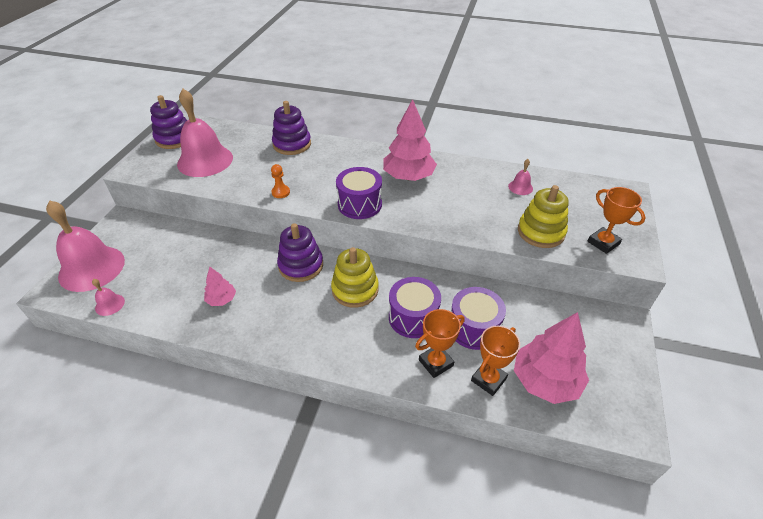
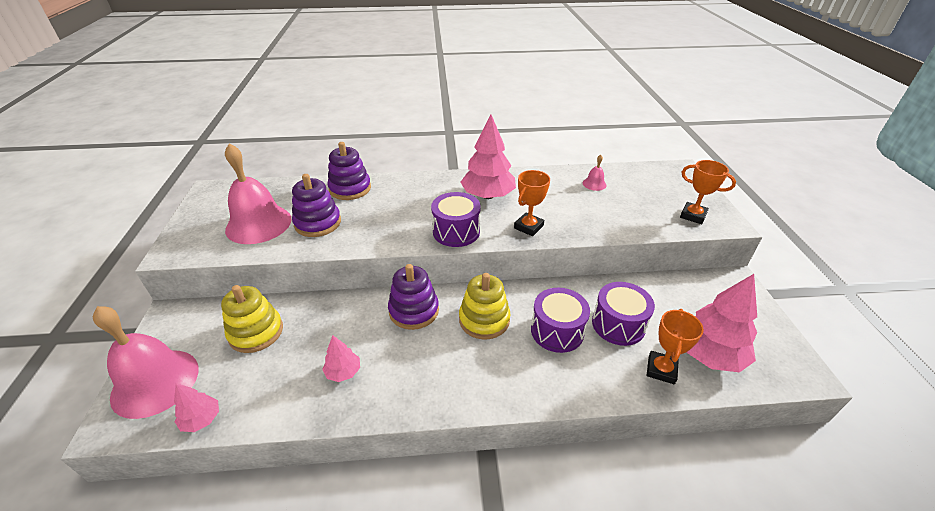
camera: 20 degrees left, 5 degrees down
pink bell [92,279,125,316] -> pink tree [174,383,219,432]
purple stacking toy [150,95,187,149] -> purple stacking toy moved to [292,174,341,237]
orange pawn [271,164,290,198] -> none
orange trophy [415,309,465,378] -> orange trophy moved to [514,170,550,236]
yellow stacking toy [518,185,569,248] -> yellow stacking toy moved to [221,285,283,353]

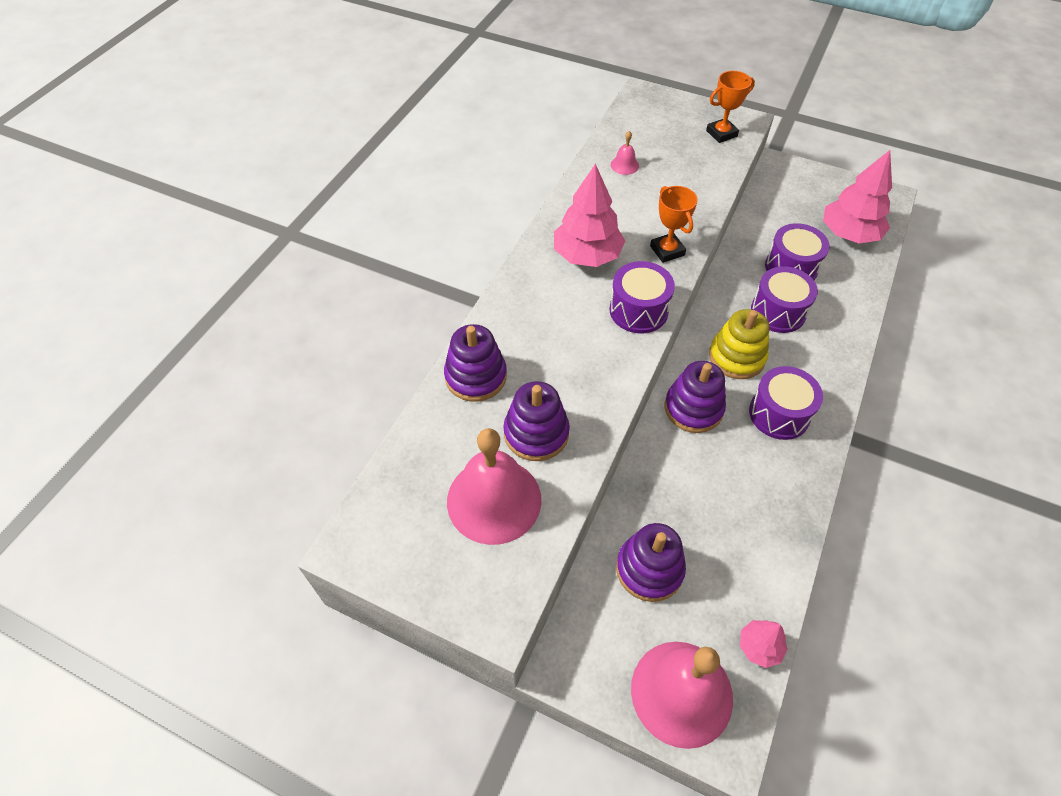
camera: 60 degrees left, 15 degrees up
yellow stacking toy [221,285,283,353] -> purple stacking toy [616,523,686,602]
pink tree [322,335,360,382] -> none
orange trophy [647,309,704,384] -> none
none -> purple drum [749,366,823,440]

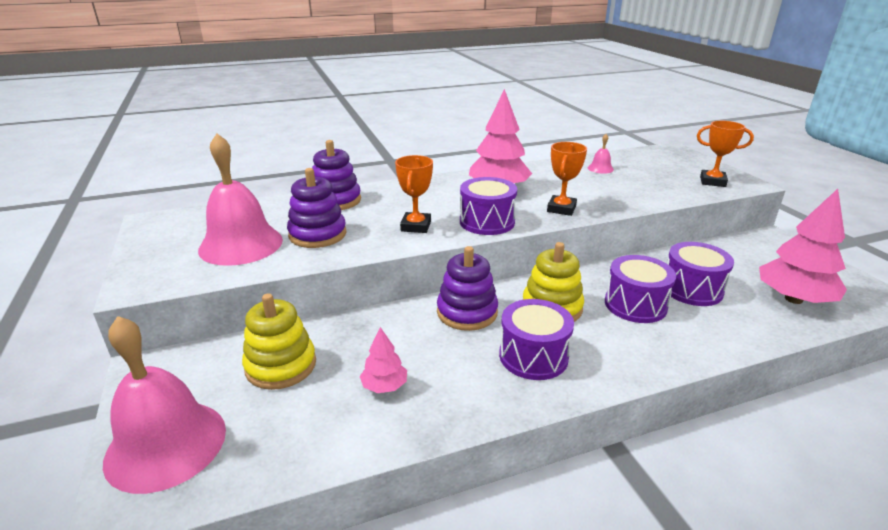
camera: 45 degrees right, 25 degrees down
purple stacking toy [616,523,686,602] -> yellow stacking toy [242,293,316,390]
pink tree [740,620,788,668] -> pink tree moved to [360,327,407,393]
none -> orange trophy [395,155,433,233]

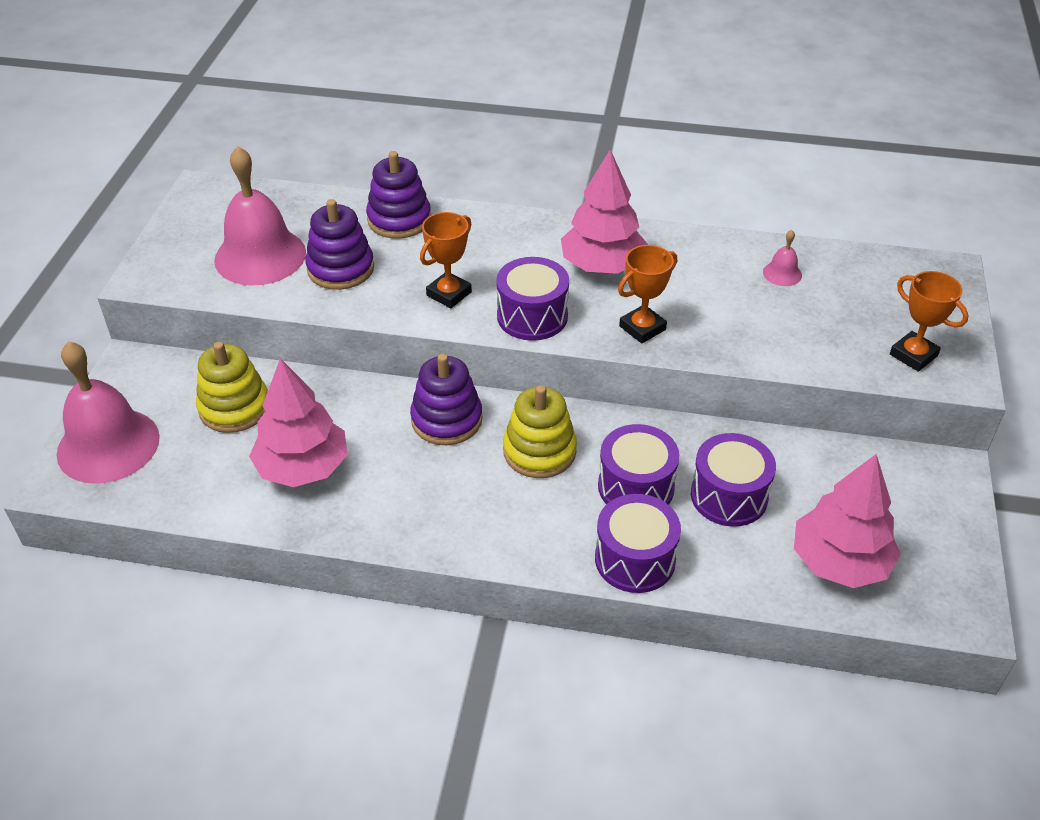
camera: 30 degrees right, 15 degrees up
pink tree [360,327,407,393] -> pink tree [249,358,348,487], size x1.98
purple drum [499,299,574,380] -> purple drum moved to [595,494,681,593]

